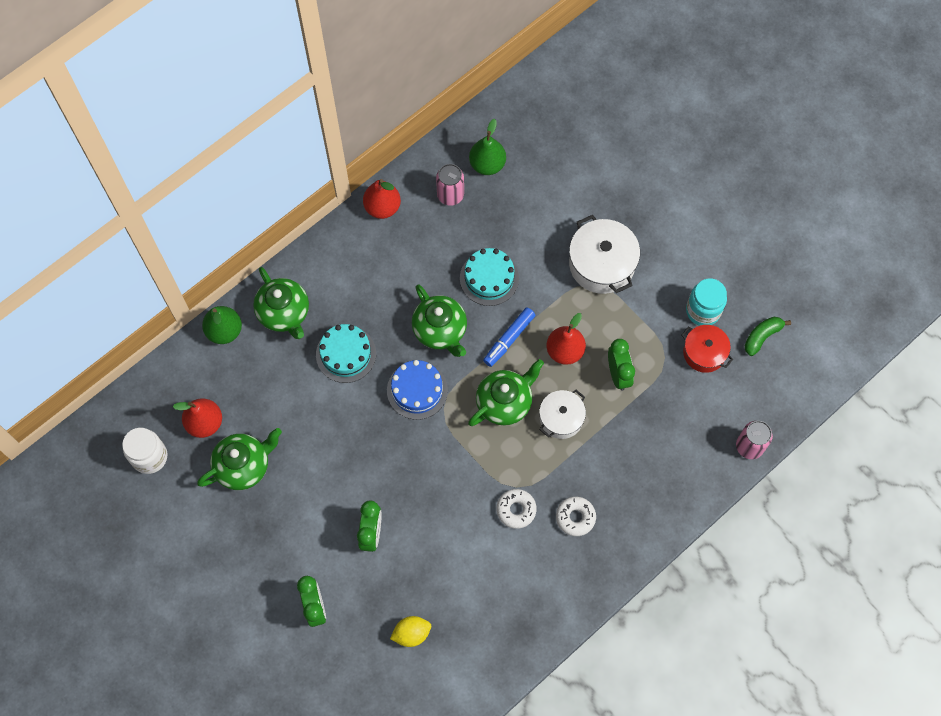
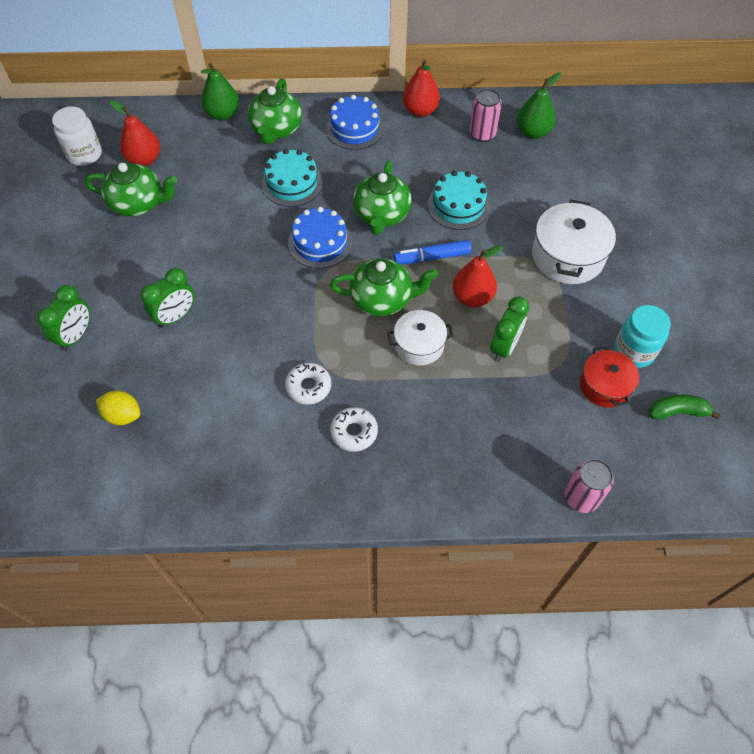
camera: 40 degrees right, 10 degrees down
none -> blue cake [326,95,384,150]

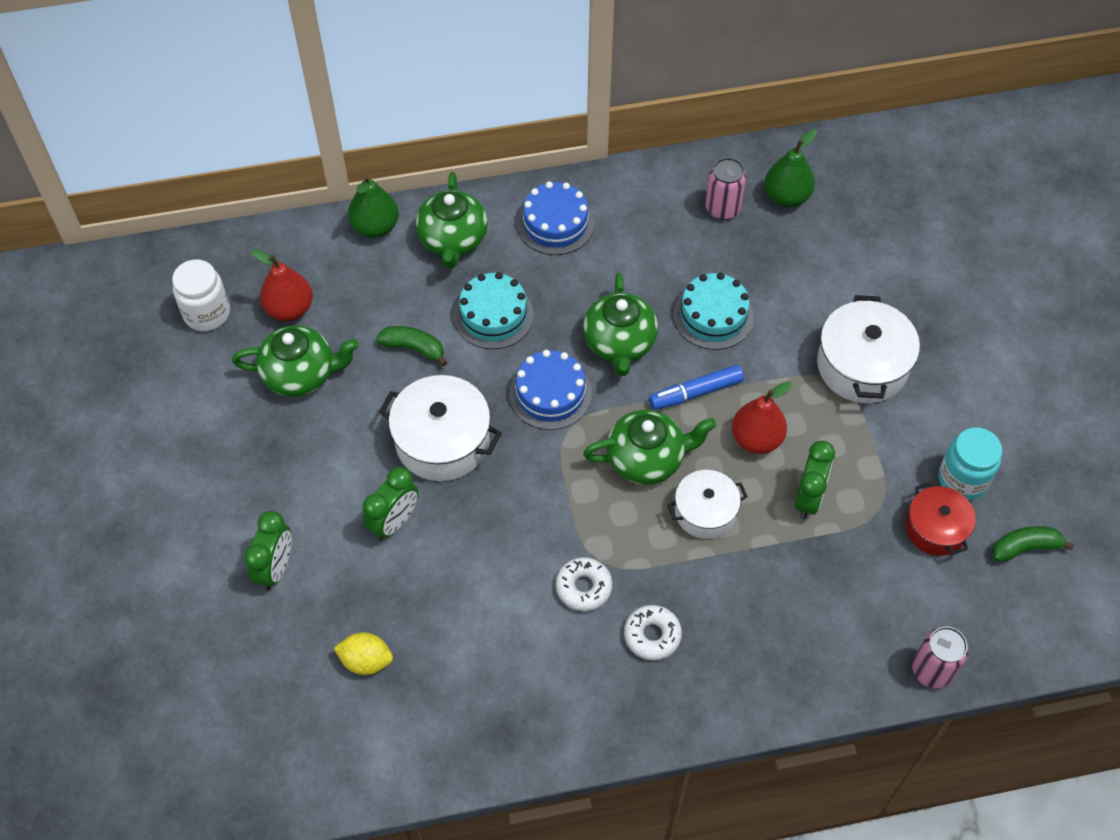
camera: 10 degrees left, 0 degrees up
red pear [403,59,440,117] -> none
none -> green banana [376,326,447,366]
none -> white pot [379,375,502,481]

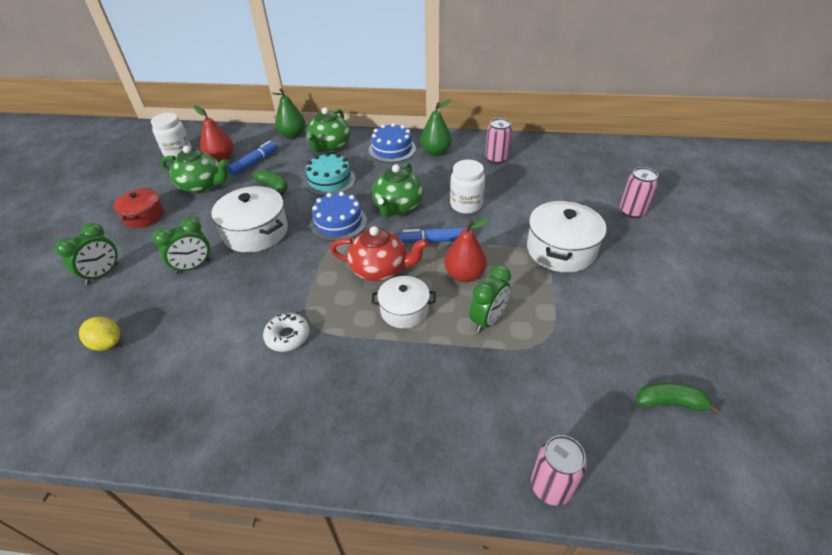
camera: 20 degrees right, 15 degrees down
green teapot [583,410,716,485] -> red teapot [330,226,428,281]
white donut [624,605,682,660] -> none
turquoise cake [674,273,754,350] -> white jar [450,160,485,214]
green pear [765,129,817,207] -> green pear moved to [420,99,452,156]
red pot [906,482,976,556] -> red pot moved to [113,188,164,228]
turquoise jar [938,427,1002,500] -> none
none -> blue marker [227,141,278,175]
none -> pink can [620,167,658,218]

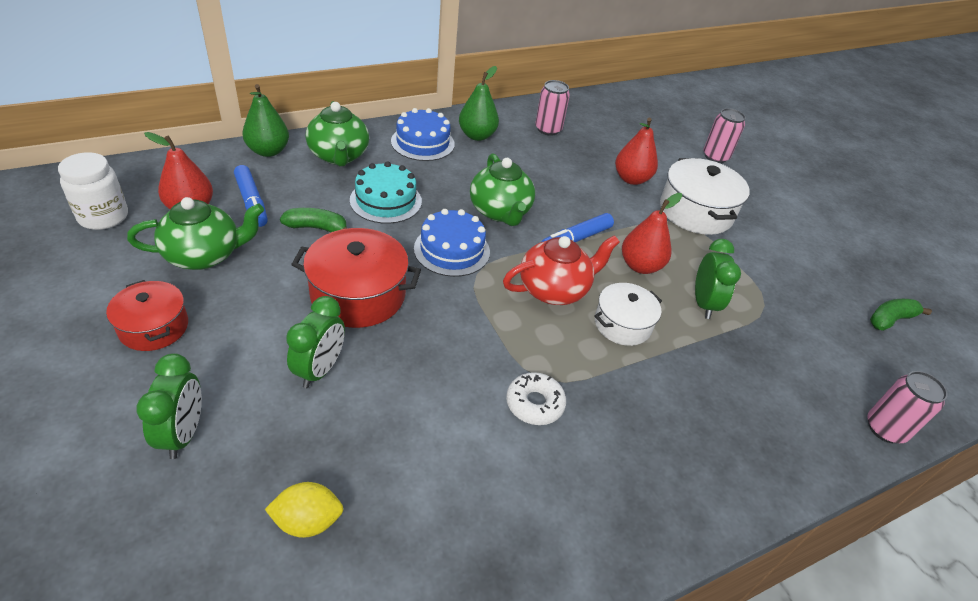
camera: 40 degrees left, 0 degrees up
white pot [211,186,288,253] -> red pot [291,228,421,328]
blue marker [227,141,278,175] -> blue marker turned 150 degrees clockwise [234,165,268,227]
white jar [450,160,485,214] -> none
none -> red pear [615,118,658,185]

